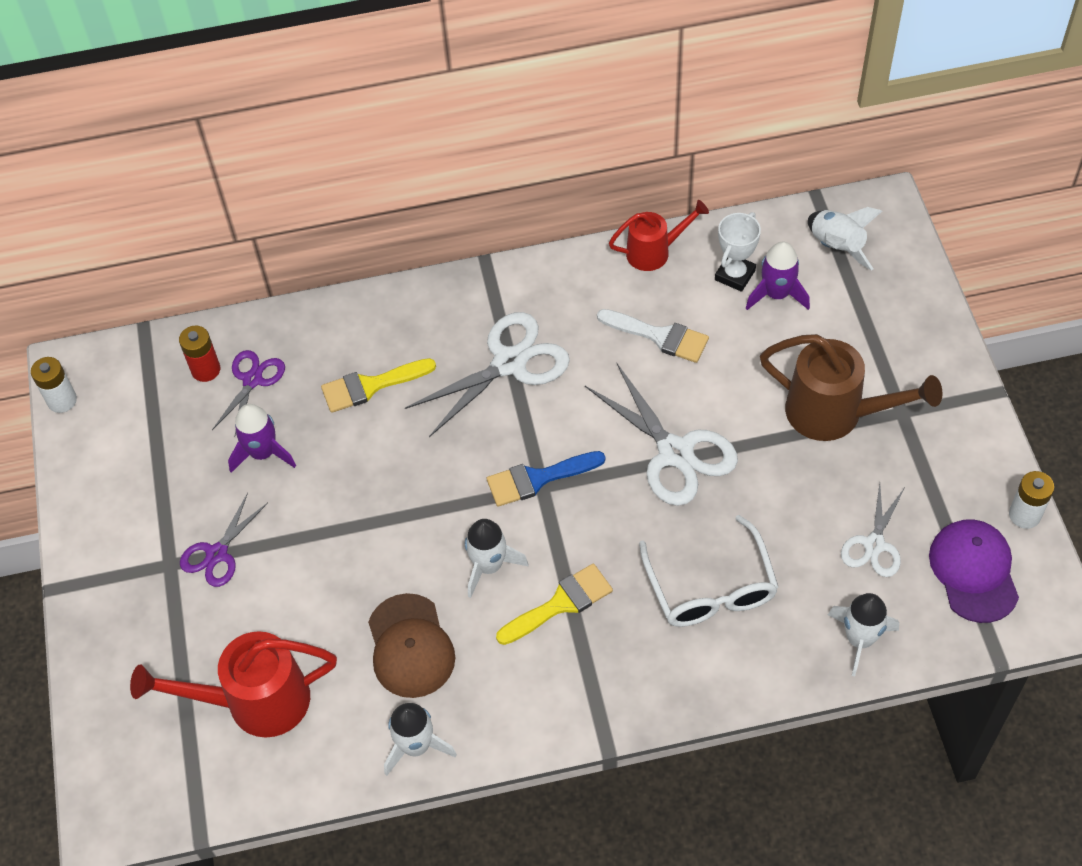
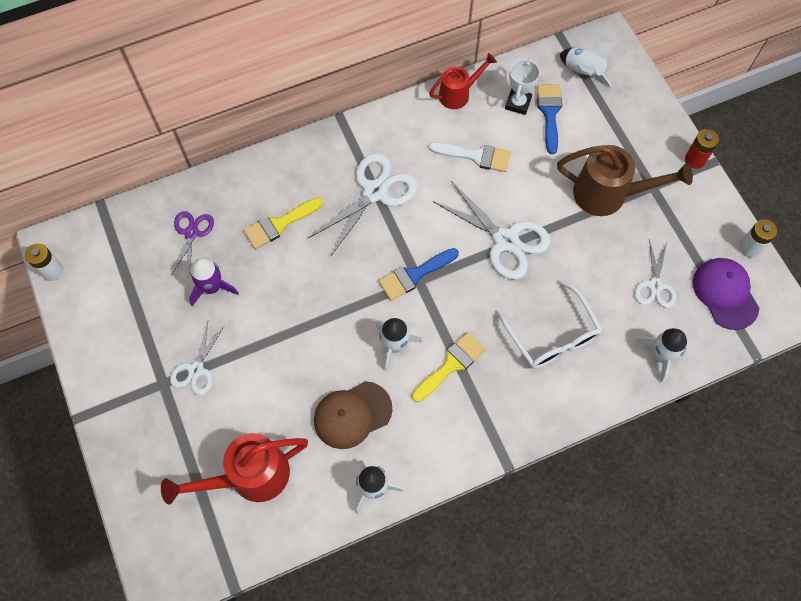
camera: 15 degrees left, 10 degrees up
red battery [179,326,220,382] -> red battery moved to [685,129,719,169]
purple scissors [180,493,268,587] -> white scissors [170,322,225,395]
brown cap [368,593,455,698] -> brown cap turned 90 degrees clockwise [314,381,393,449]
purple rocket [746,242,810,310] -> blue brush [537,84,562,154]

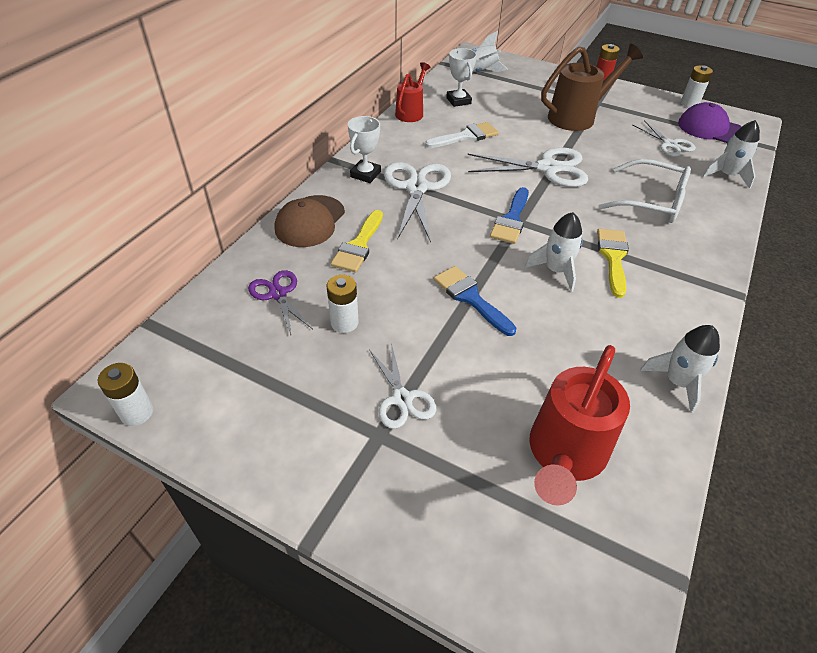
camera: 40 degrees left, 20 degrees down
purple rocket [189,258,239,306] -> white battery [326,275,359,333]
brown cap [314,381,393,449] -> brown cap moved to [275,195,345,247]
blue brush [537,84,562,154] -> blue brush moved to [434,266,516,336]
none -> white trophy [348,116,381,183]

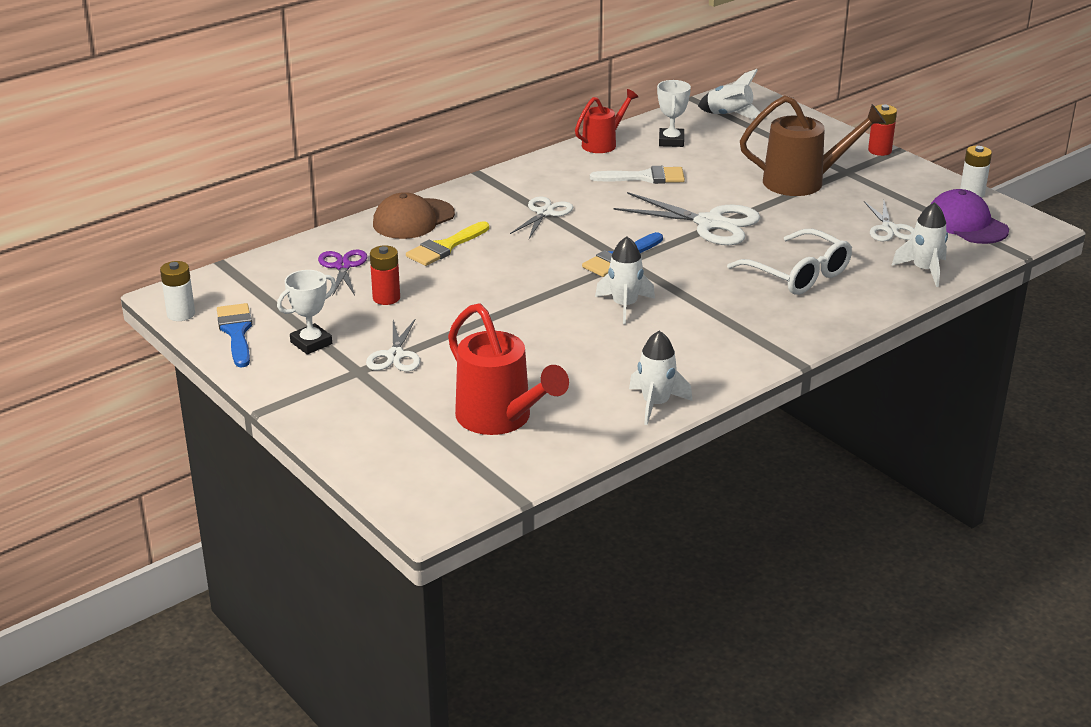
camera: 25 degrees right, 15 degrees down
white battery [326,275,359,333] -> red battery [370,246,400,305]
white trophy [348,116,381,183] -> white trophy moved to [277,270,336,354]
white scissors [384,162,451,243] -> white scissors [510,196,573,239], size x0.59
blue brush [434,266,516,336] -> blue brush moved to [217,303,252,368]
red watering can [530,345,630,506] -> red watering can turned 90 degrees counterclockwise [448,303,569,435]
yellow brush [597,228,629,298] -> none

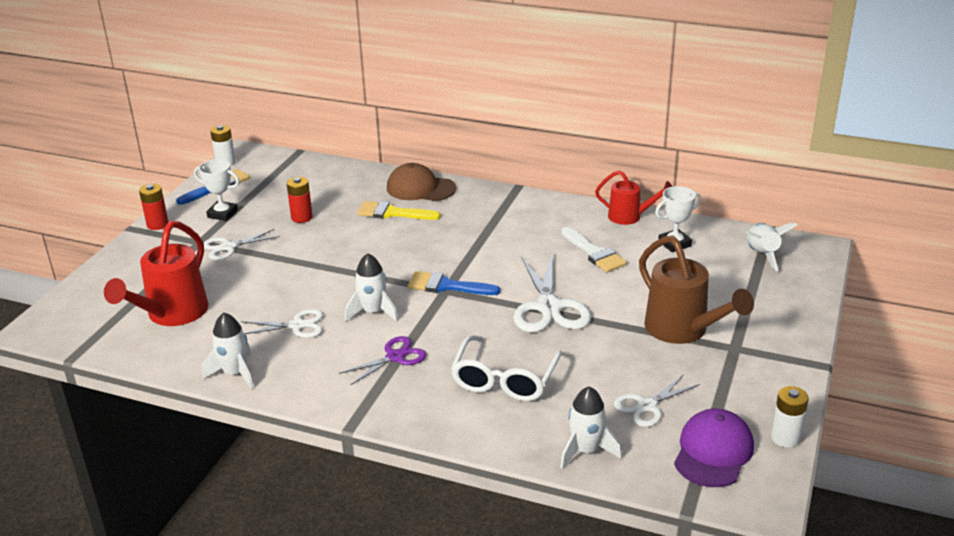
camera: 60 degrees right, 0 degrees up
purple scissors [318,250,367,296] -> purple scissors moved to [339,336,426,386]
white scissors [510,196,573,239] -> white scissors moved to [241,309,323,338]
red battery [868,104,897,156] -> red battery moved to [139,184,168,230]

